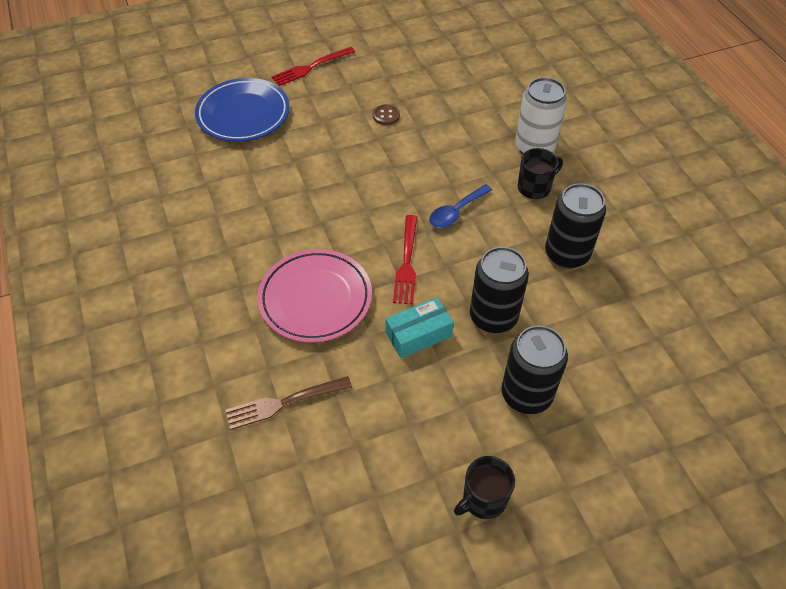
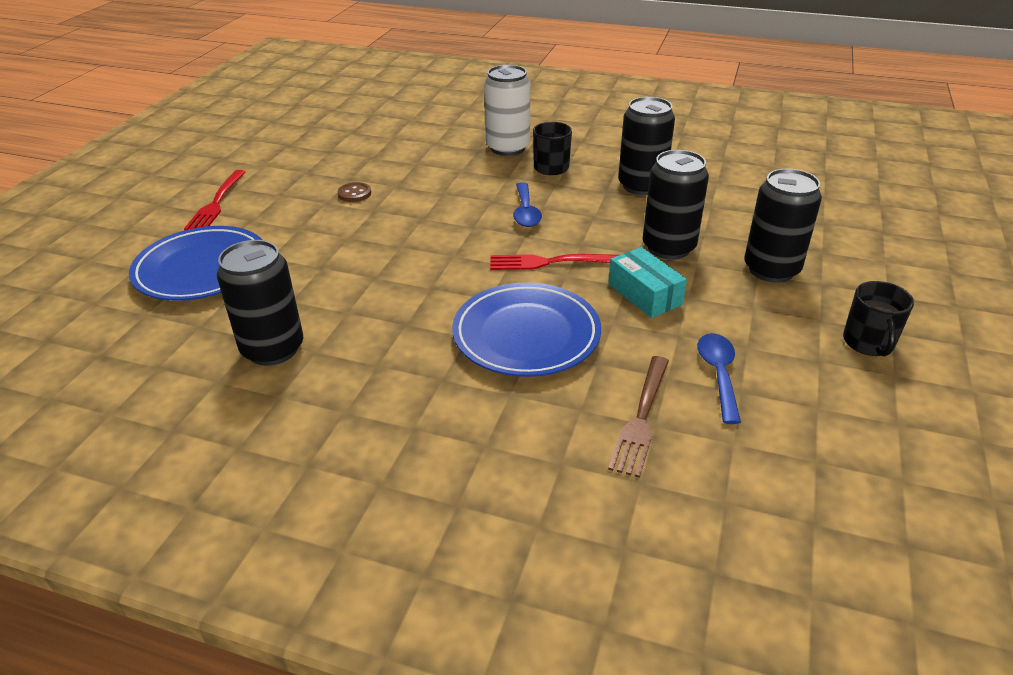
camera: 50 degrees left, 15 degrees down
pink plate [257,249,372,343] -> blue plate [452,282,601,377]
turquoise box [386,297,454,358] -> turquoise box turned 45 degrees counterclockwise [608,247,687,318]
red fork [393,215,417,304] -> red fork turned 135 degrees clockwise [490,254,619,270]
none -> black can [217,240,303,366]
none -> blue spoon [697,333,741,424]

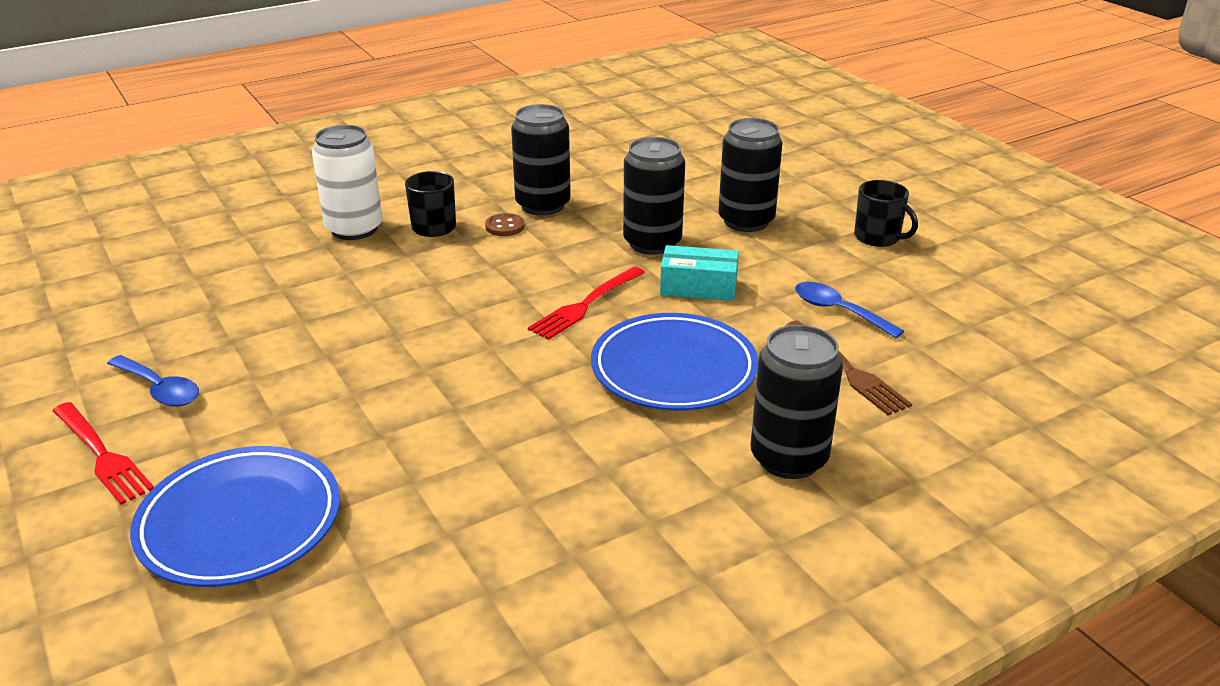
camera: 50 degrees left, 5 degrees down
black can [217,240,303,366] -> black can moved to [750,325,843,479]
brown button [338,182,371,202] -> brown button moved to [485,213,525,236]
blue spoon [513,182,542,227] -> blue spoon moved to [107,355,199,407]

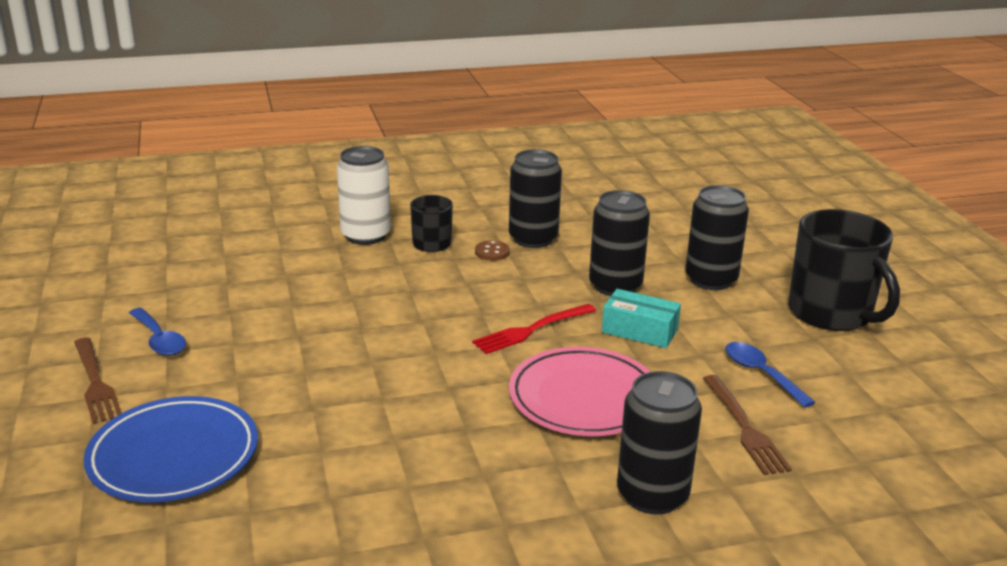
camera: 15 degrees right, 5 degrees down
red fork [52,402,154,505] -> brown fork [74,338,122,424]
blue plate [591,313,758,411] -> pink plate [509,347,651,436]
black mug [854,180,918,247] -> black mug [788,209,900,331], size x1.89

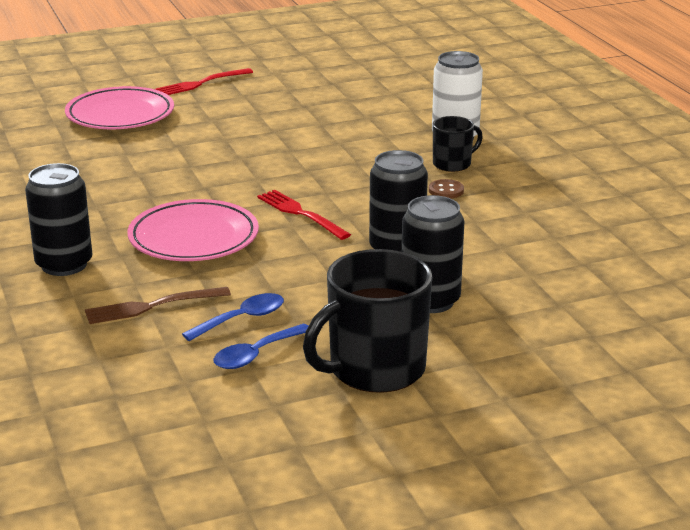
camera: 85 degrees right, 0 degrees up
brown fork [74,338,122,424] -> red fork [155,68,253,95]
blue plate [84,396,258,502] -> pink plate [65,86,174,129]
blue spoon [129,308,186,356] -> blue spoon moved to [213,323,309,369]
black can [509,149,562,248] -> none
turquoise box [602,289,681,348] -> none

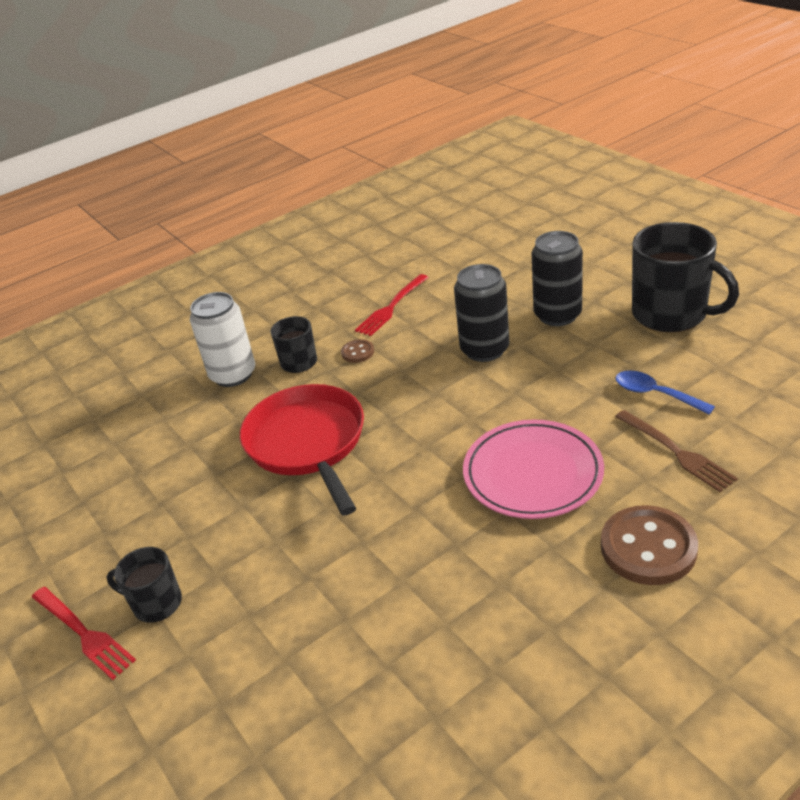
camera: 100 degrees left, 10 degrees up
black can [25,163,92,276] -> brown button [601,505,698,585]
pink plate [65,86,174,129] -> none
blue spoon [213,323,309,369] -> none
red fork [257,190,351,240] -> red fork moved to [355,274,429,336]
none -> black mug [106,547,182,623]
none -> red pan [240,384,364,515]

